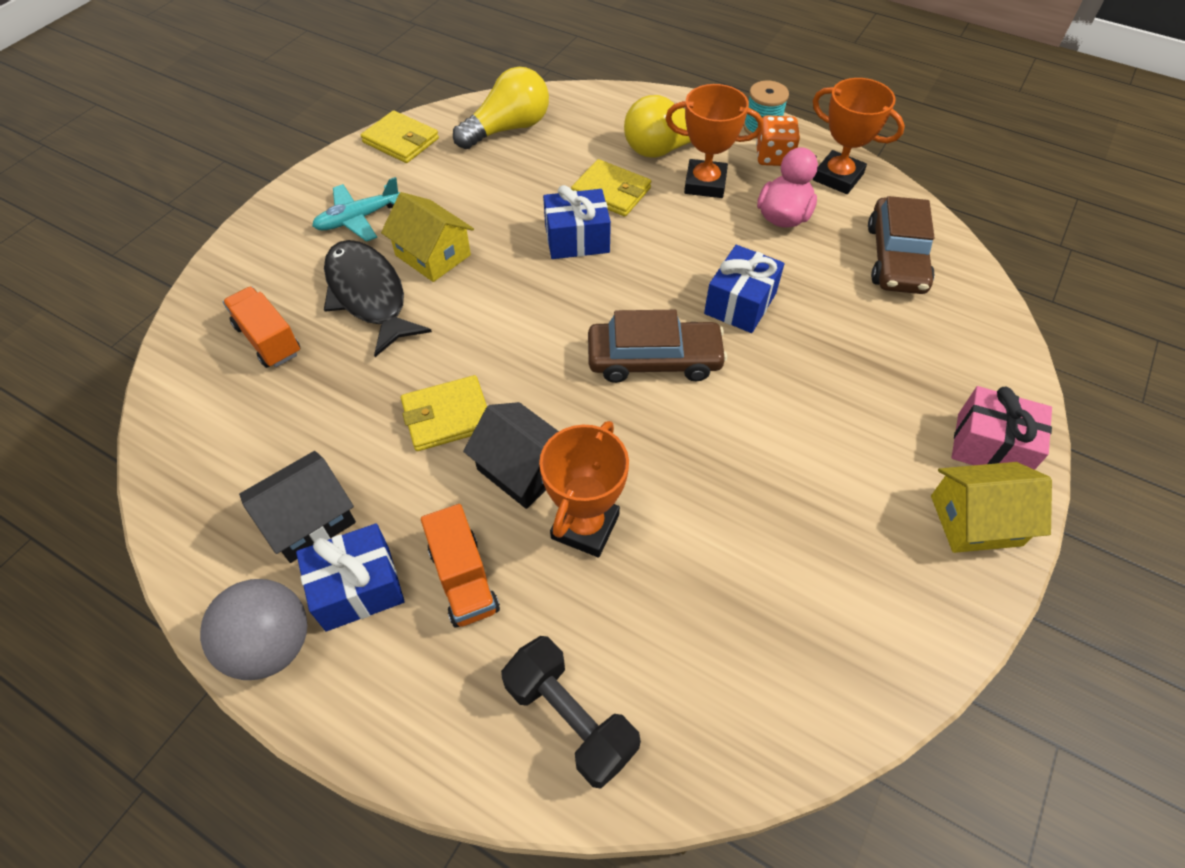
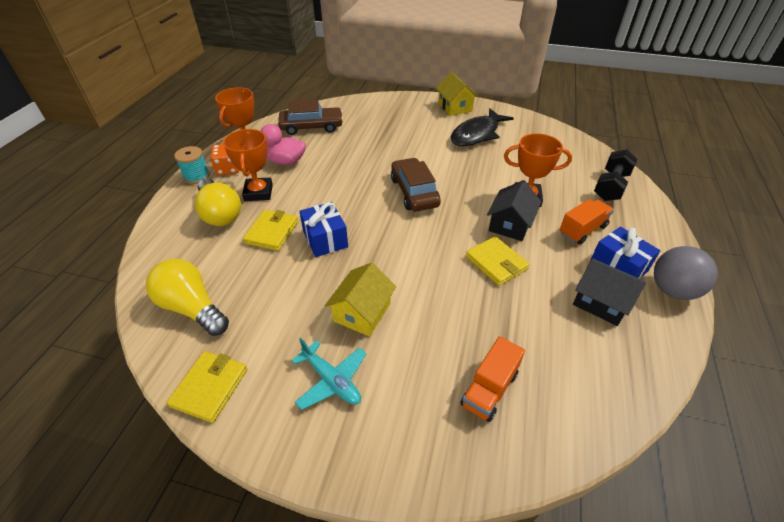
camera: 105 degrees left, 10 degrees down
black fish [324,240,432,357] -> black fish moved to [450,108,514,146]
blue gift [704,245,784,333] -> none
pink gift [952,386,1052,470] -> none

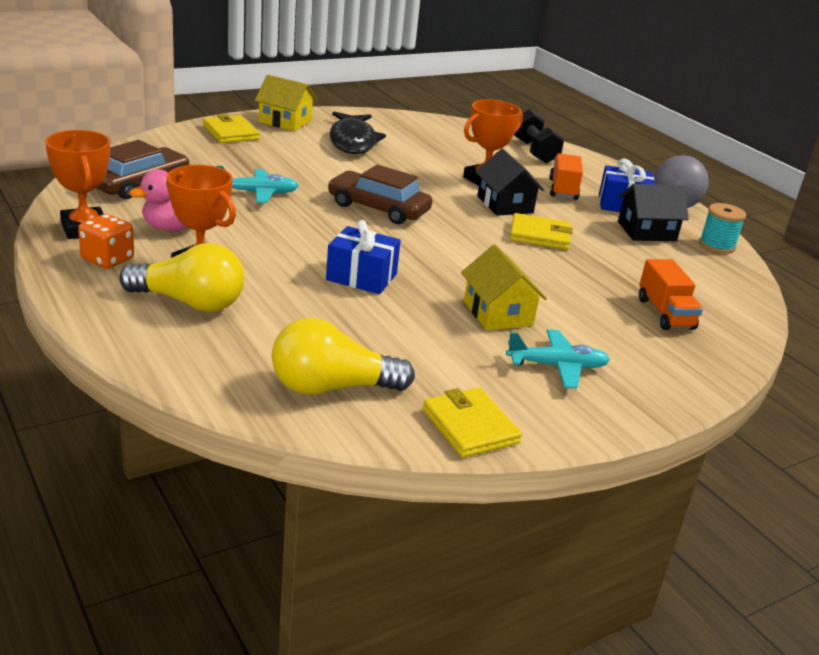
camera: 50 degrees left, 15 degrees down
turquoise spool [174,146,210,184] -> turquoise spool moved to [699,203,746,254]
yellow wallet [243,210,298,251] -> yellow wallet moved to [203,114,260,143]
none -> turquoise plane [216,166,299,203]

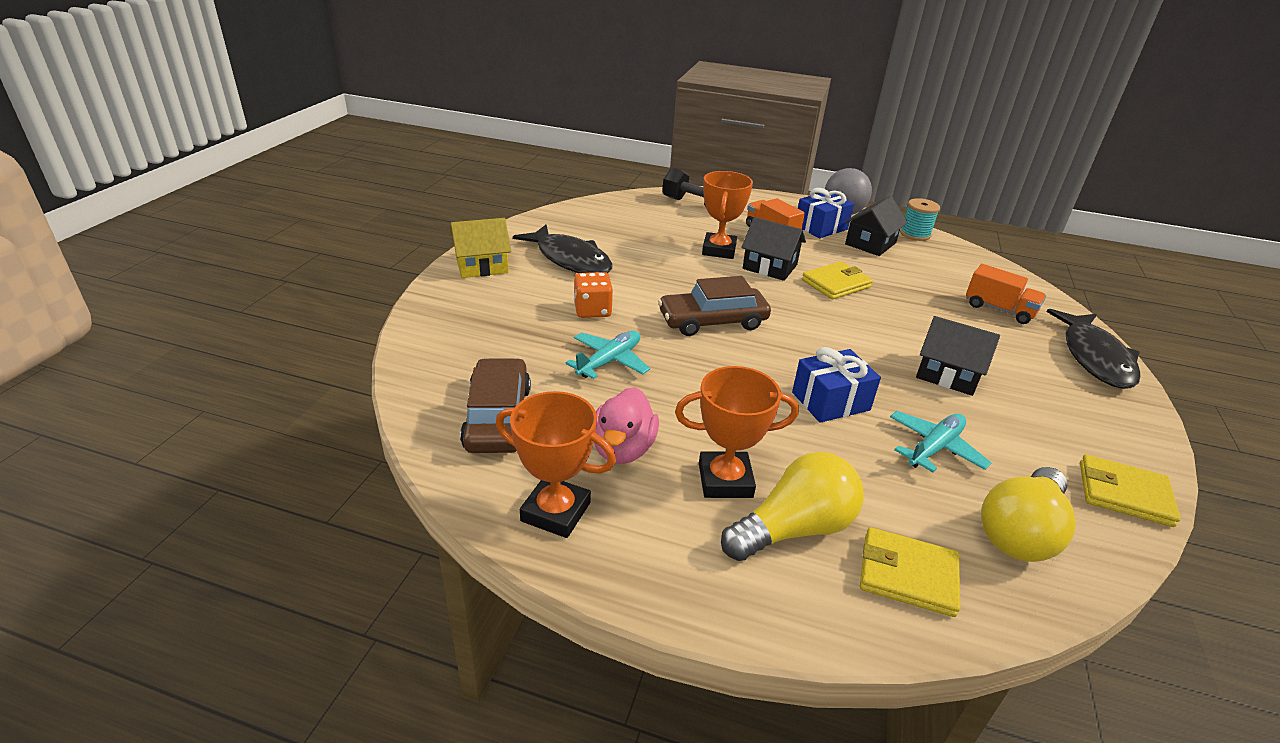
camera: 40 degrees left, 5 degrees up
orange dice [78,214,134,269] -> orange dice moved to [574,272,613,318]
yellow wallet [203,114,260,143] -> yellow wallet moved to [860,527,960,617]
yellow house [461,244,547,331] -> black house [916,316,1000,396]
turquoise plane [506,329,610,388] -> turquoise plane moved to [890,411,991,472]
none -> black fish [1047,309,1140,389]

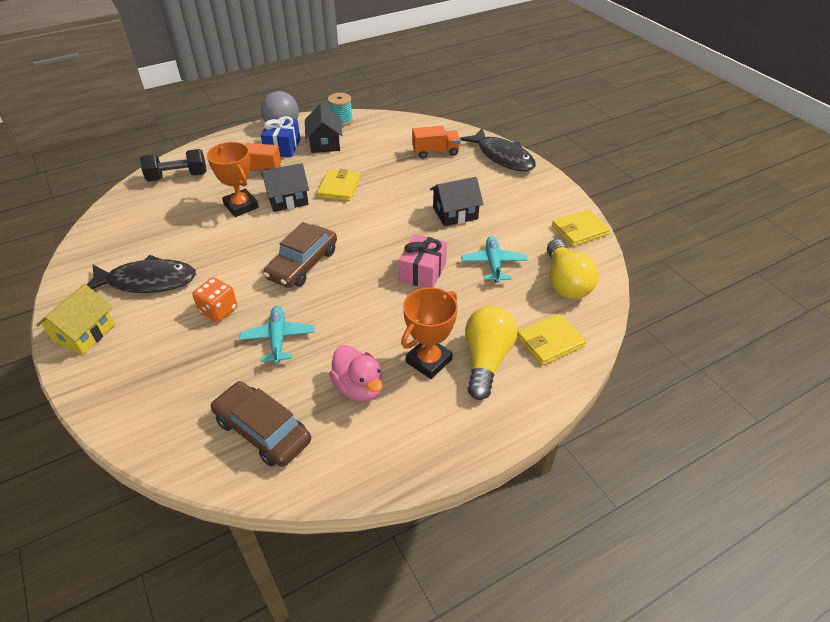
camera: 45 degrees left, 10 degrees up
orange trophy [496,391,616,538] -> none
blue gift [792,347,881,423] -> pink gift [399,234,447,288]

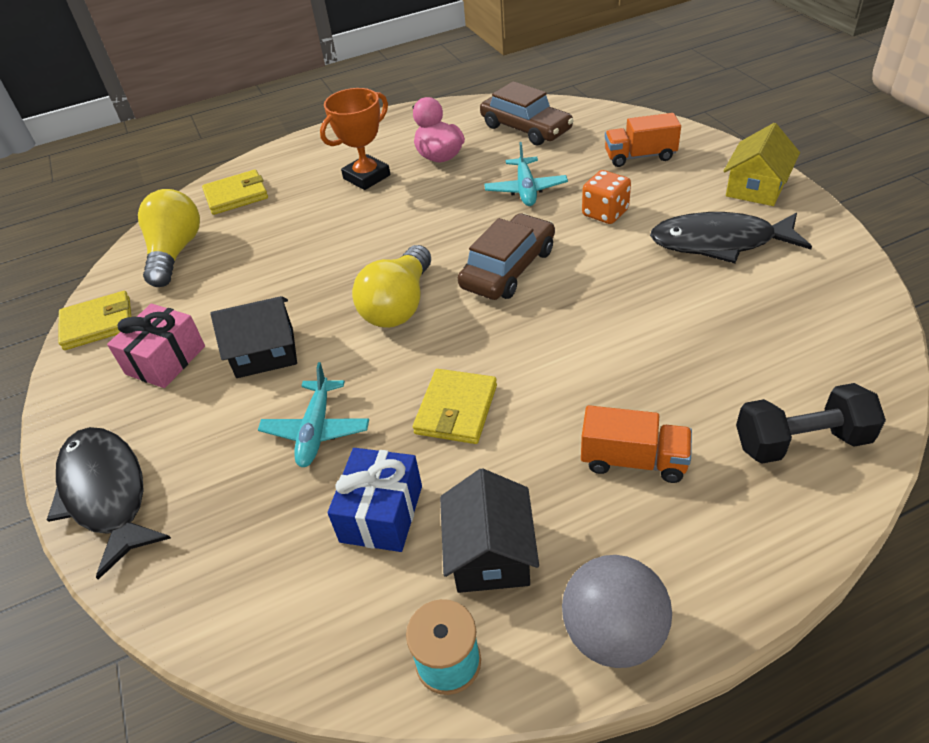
camera: 170 degrees left, 0 degrees up
orange trophy [207,142,259,217] -> none
blue gift [261,116,301,157] -> blue gift moved to [328,448,422,552]
black house [262,163,309,212] -> none
pink gift [399,234,447,288] -> pink gift moved to [107,304,205,388]
orange truck [412,126,461,159] -> orange truck moved to [605,113,681,167]
turquoise plane [461,236,527,283] -> turquoise plane moved to [258,362,369,467]
yellow light bulb [465,306,517,400] -> yellow light bulb moved to [352,245,431,328]

